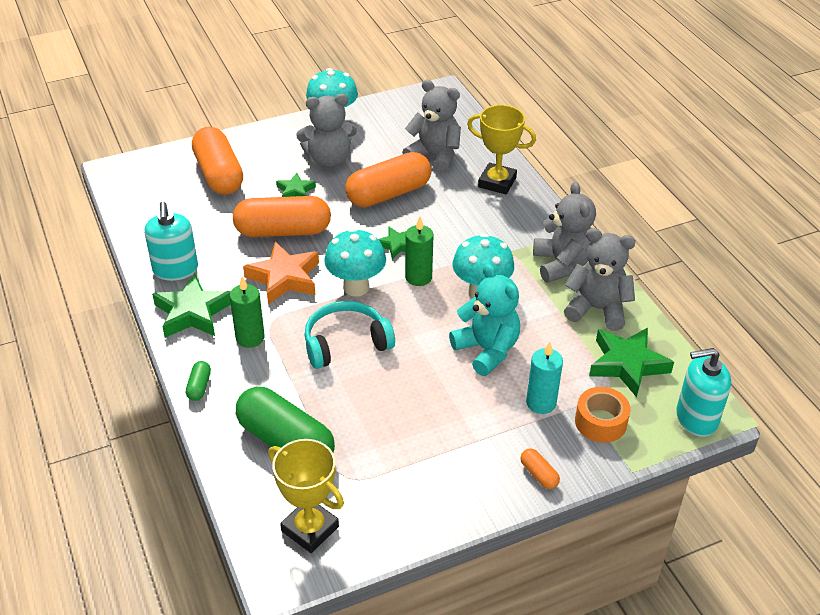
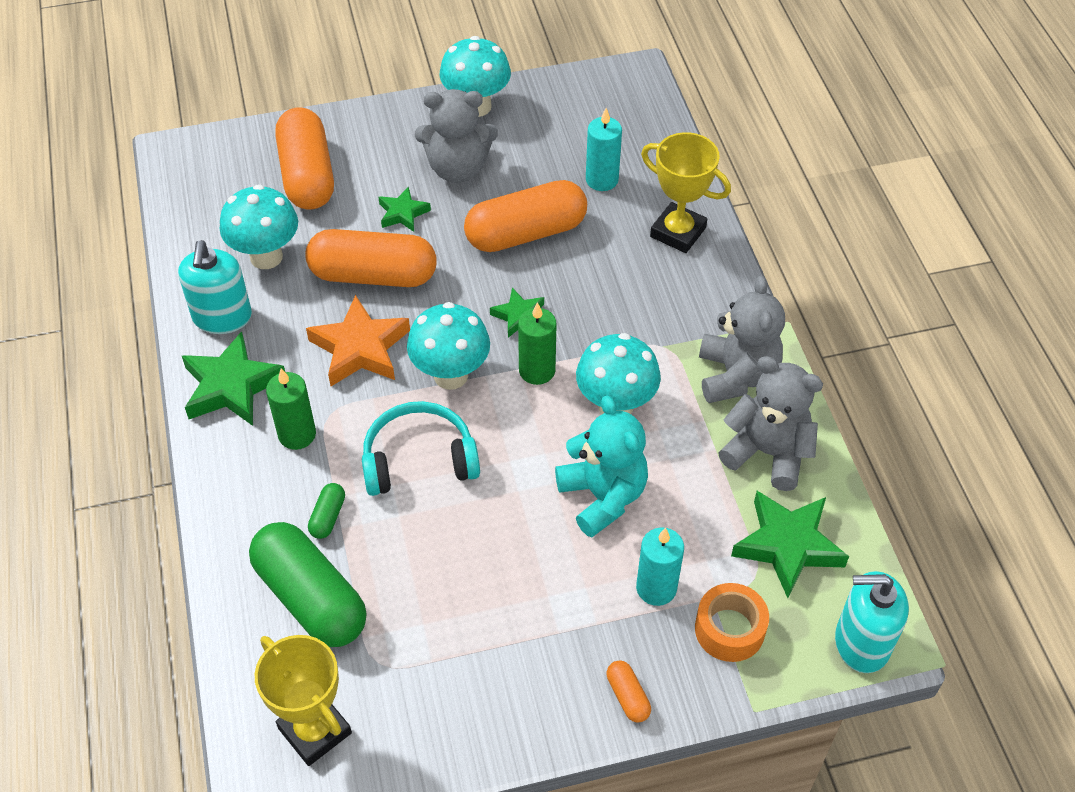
camera: 10 degrees right, 10 degrees up
green capsule [186,361,211,401] -> green capsule moved to [308,483,345,539]
grey teddy bear [402,80,461,174] -> turquoise candle [586,108,622,191]
none -> turquoise mushroom [220,184,298,269]

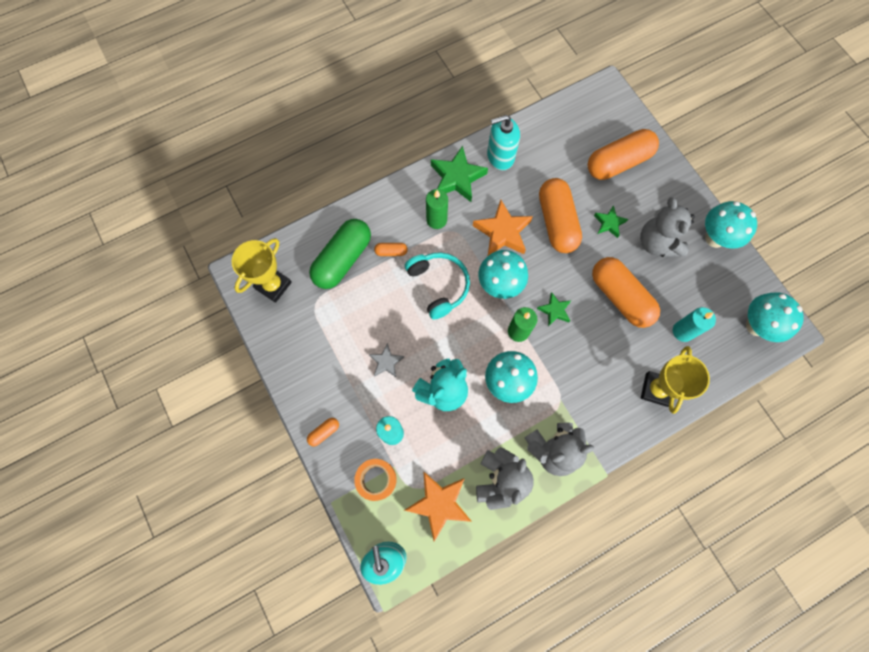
camera: 75 degrees right, 20 degrees up
turquoise mushroom [220,184,298,269] -> turquoise mushroom moved to [746,292,804,342]
green capsule [308,483,345,539] -> orange capsule [374,243,408,256]
green star [731,491,849,598] -> orange star [404,471,472,542]
none -> grey star [369,343,404,377]

